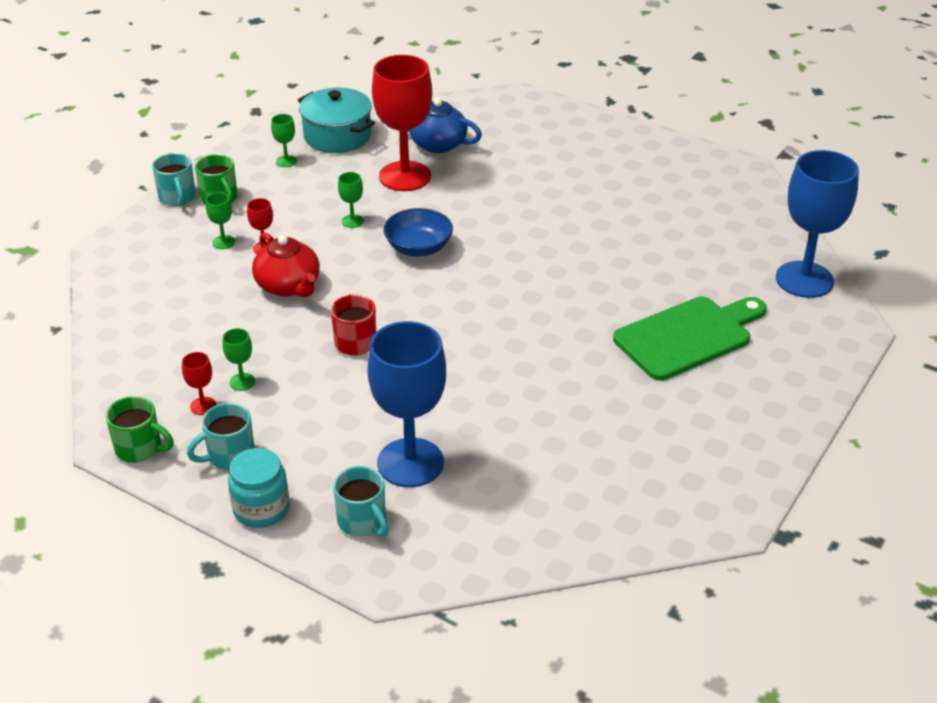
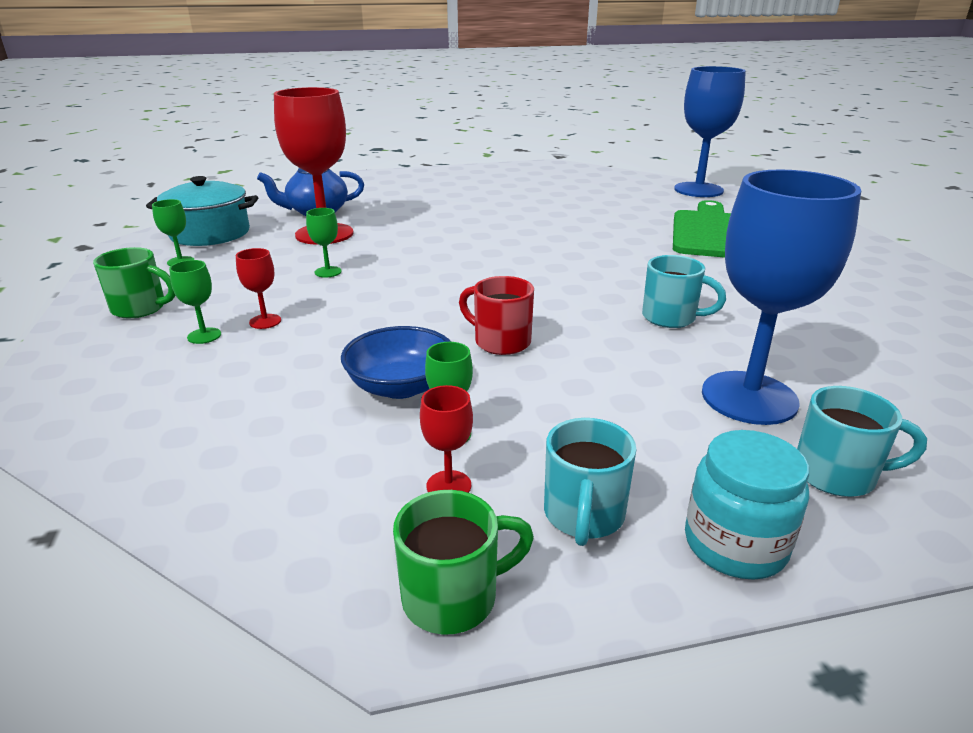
camera: 45 degrees left, 10 degrees down
turquoise mug [152,153,196,206] -> turquoise mug moved to [642,255,726,328]
red teapot [252,232,320,297] -> none
blue bowl [383,208,453,256] -> blue bowl moved to [341,326,451,399]

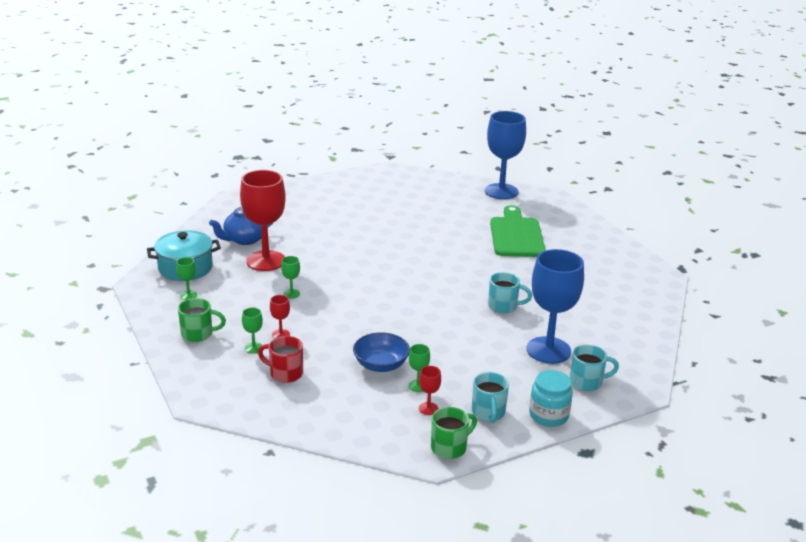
camera: 15 degrees left, 0 degrees up
red mug [459,276,534,355] -> red mug moved to [258,336,303,383]

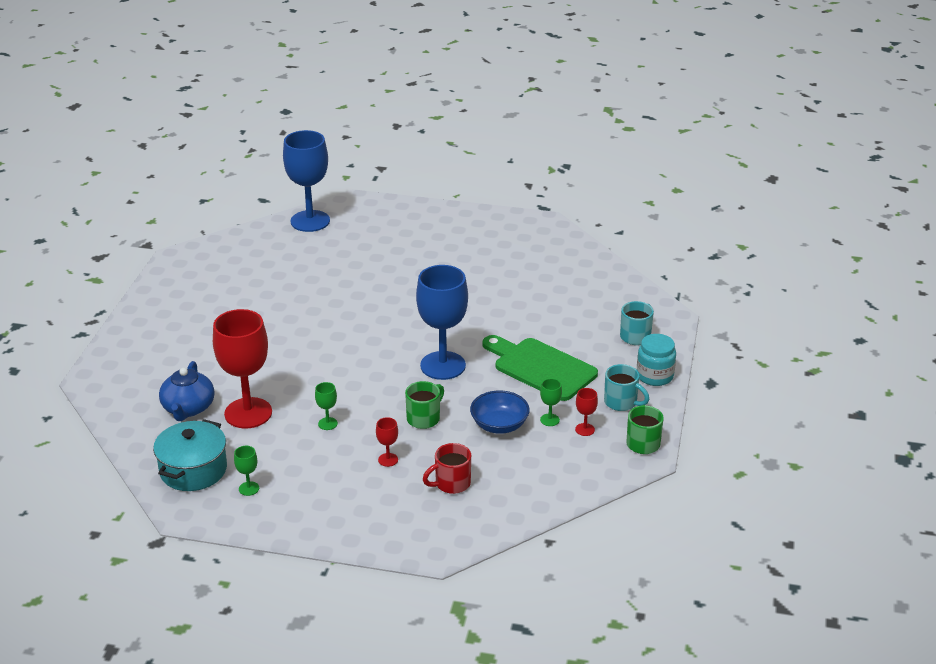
camera: 50 degrees left, 5 degrees up
green mug [178,298,226,342] -> green mug moved to [405,381,444,429]
green goblet [242,307,263,354] -> none
turquoise mug [488,272,532,313] -> none
green cutting board [490,205,546,257] -> green cutting board moved to [482,335,598,401]
blue goblet [527,249,584,364] -> blue goblet moved to [416,265,468,380]

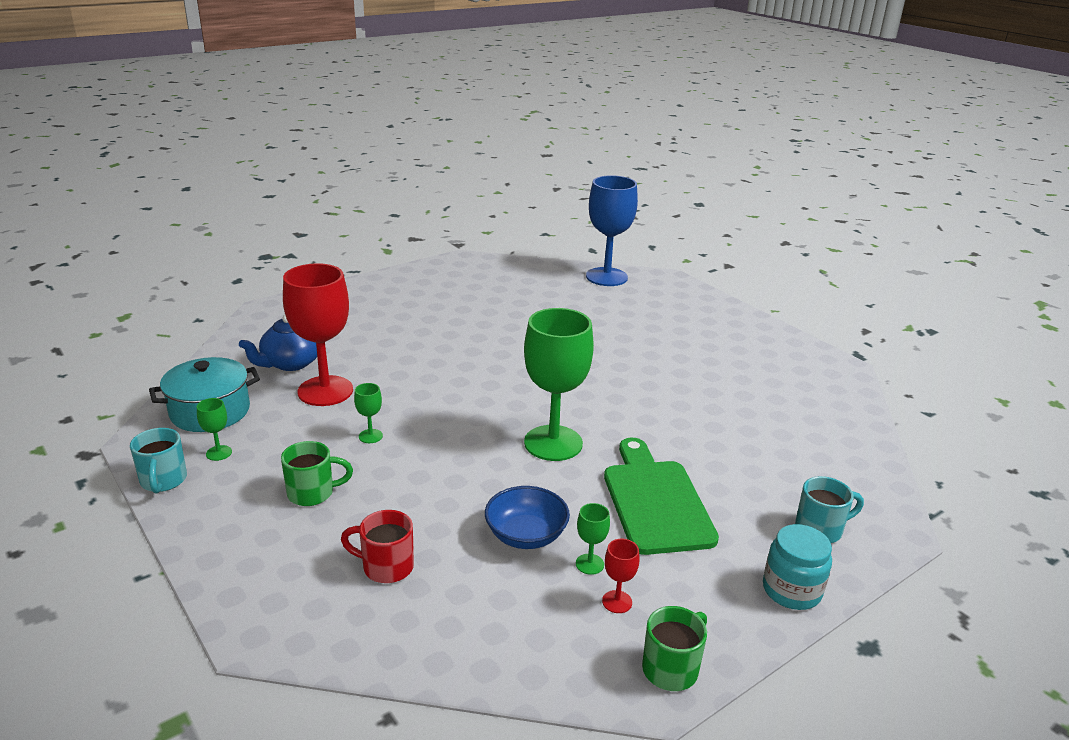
camera: 40 degrees right, 5 degrees down
red goblet [376,417,398,467] -> none
green mug [405,381,444,429] -> green mug moved to [281,441,353,506]
blue goblet [416,265,468,380] -> green goblet [524,308,594,461]
turquoise mug [604,364,649,411] -> turquoise mug moved to [130,428,187,493]

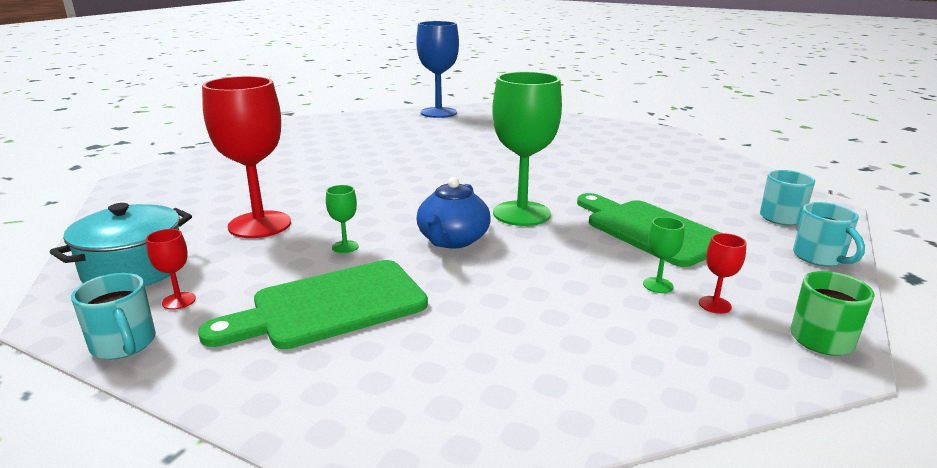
camera: 25 degrees left, 5 degrees down
green goblet [197,398,232,461] -> red goblet [146,229,196,310]
blue teapot [239,315,317,371] -> blue teapot moved to [416,177,491,248]
green mug [281,441,353,506] -> green cutting board [198,260,428,349]
red mug [341,510,414,583] -> none
blue bowl [485,486,570,549] -> none
turquoise jar [763,524,832,610] -> turquoise mug [793,202,865,267]

